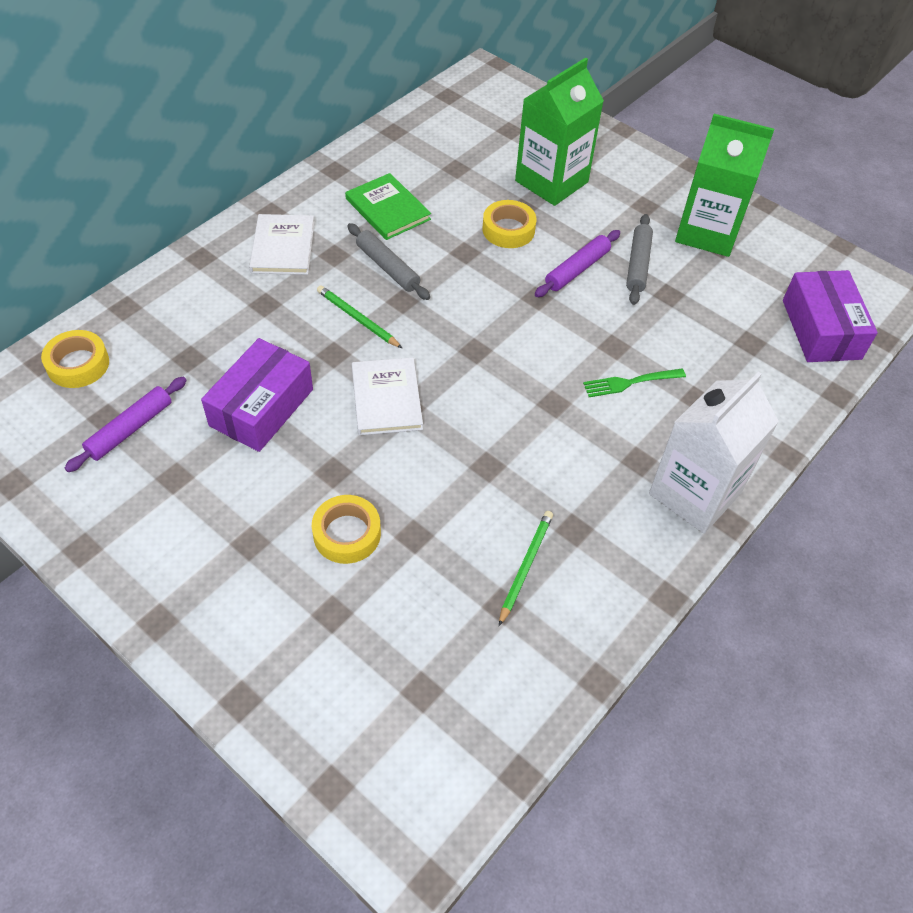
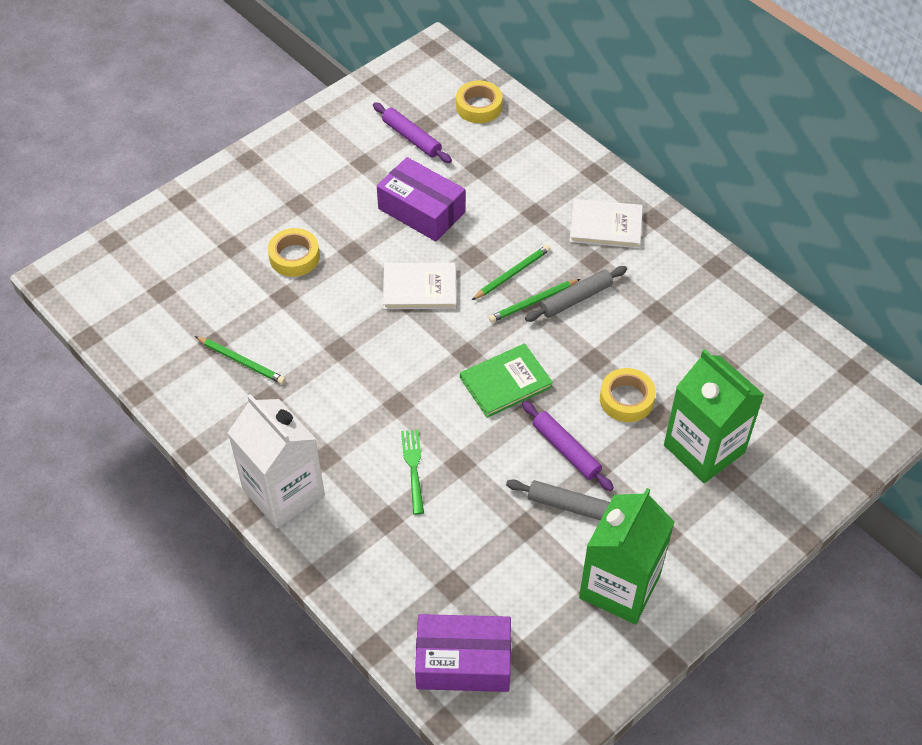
camera: 100 degrees right, 0 degrees up
green book [345,173,431,240] -> green book moved to [460,343,553,418]
none -> green pencil [489,279,580,322]

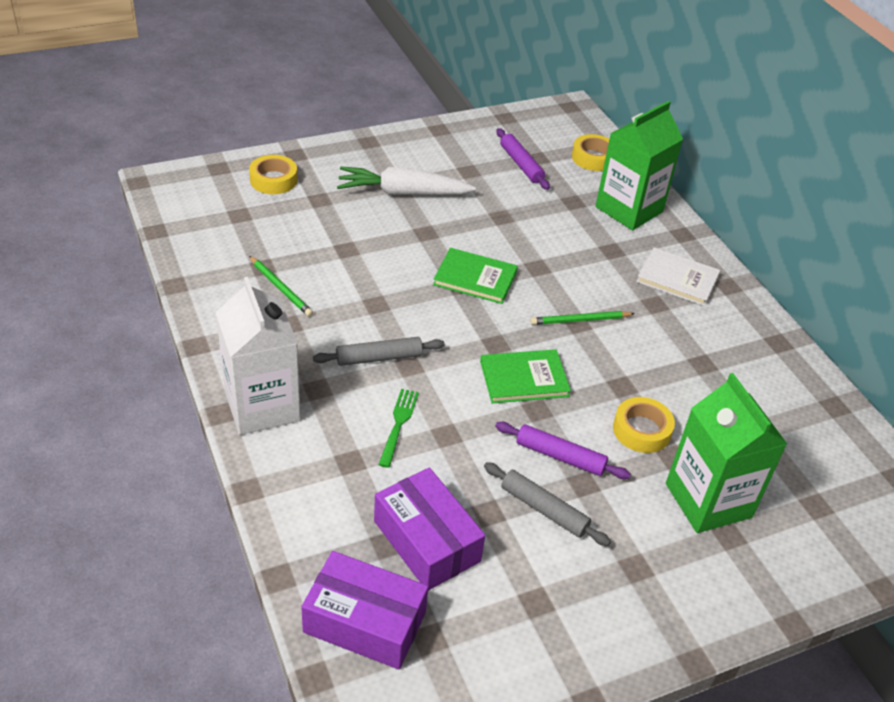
camera: 15 degrees right, 10 degrees down
yellow tape [268,228,320,277] -> yellow tape moved to [249,155,298,194]
purple box [377,157,465,241] -> purple box moved to [374,468,485,591]
white book [383,262,456,309] -> green book [433,248,518,304]
green pencil [472,245,551,300] -> none
purple rolling pin [522,401,614,491] -> purple rolling pin turned 45 degrees counterclockwise [495,422,631,479]
grey rolling pin [525,266,627,322] -> grey rolling pin moved to [313,337,445,366]
green carton [579,488,675,624] -> green carton moved to [595,101,683,230]
none -> white carrot [337,167,476,195]

